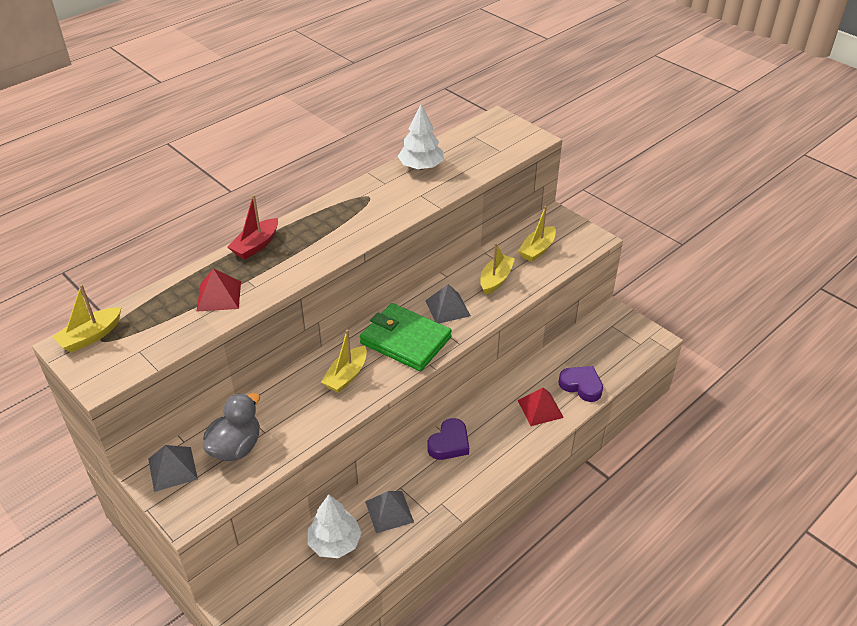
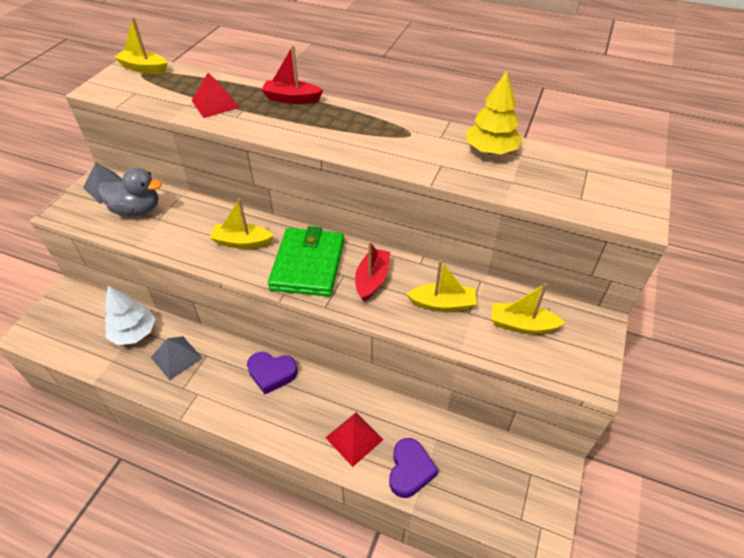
camera: 65 degrees right, 5 degrees up
white tree [398,105,444,170] -> yellow tree [466,71,522,154]
grey pyramid [425,284,471,323] -> red boat [355,241,390,302]

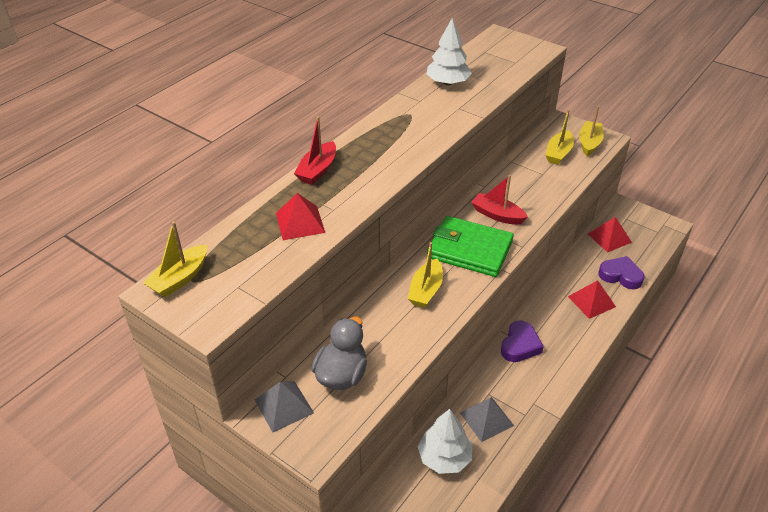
camera: 75 degrees left, 5 degrees down
yellow boat [406,260,477,312] -> yellow boat moved to [579,106,604,156]
yellow tree [466,71,522,154] -> white tree [426,18,472,85]
none -> red pyramid [588,217,632,252]

